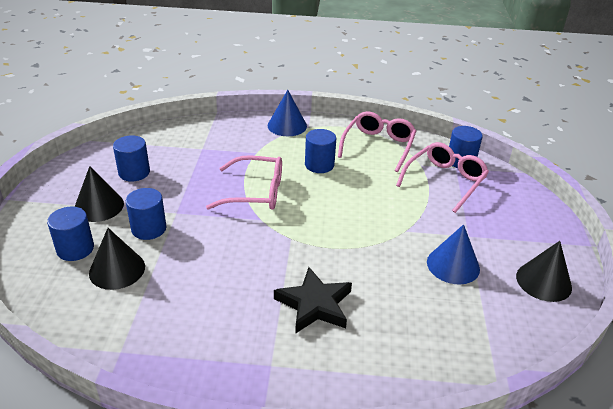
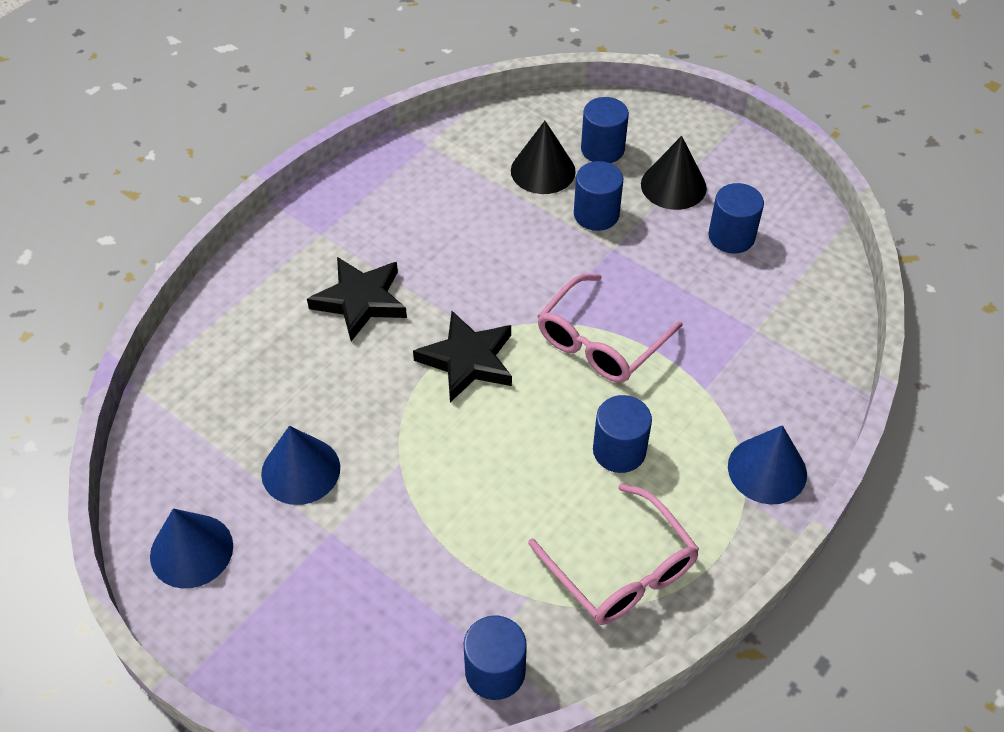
camera: 125 degrees right, 15 degrees up
pink glasses [396,142,489,213] -> none
black cone [516,241,572,302] -> blue cone [150,508,233,588]
none -> black star [413,311,512,402]

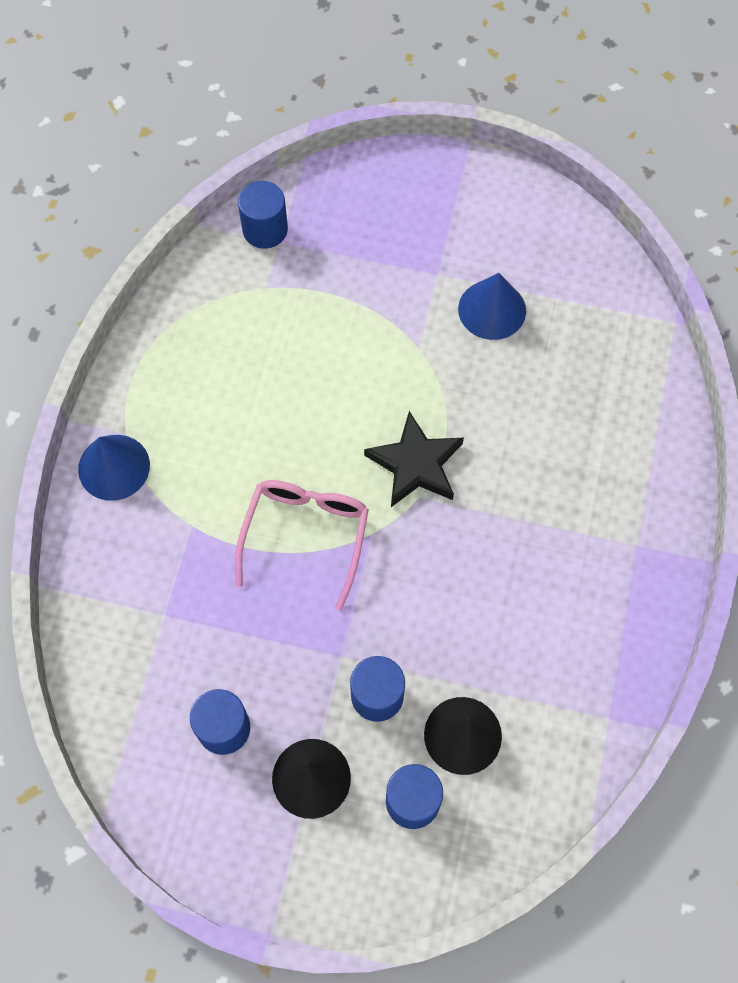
camera: 155 degrees right, 15 degrees up
blue cone [150,508,233,588] -> none
black star [307,257,407,341] -> none
pink glasses [528,483,699,625] -> none
blue cylinder [593,395,652,473] -> none

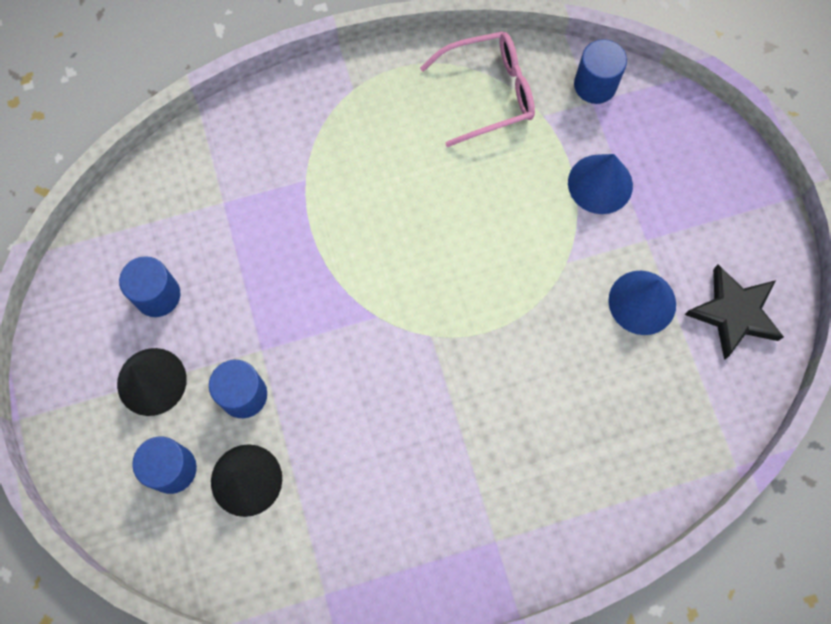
camera: 60 degrees right, 5 degrees up
blue cone [78,435,150,501] -> blue cone moved to [568,154,633,214]
pink glasses [235,480,369,610] -> pink glasses moved to [420,31,535,147]
black star [364,411,464,507] -> black star moved to [685,265,784,360]

